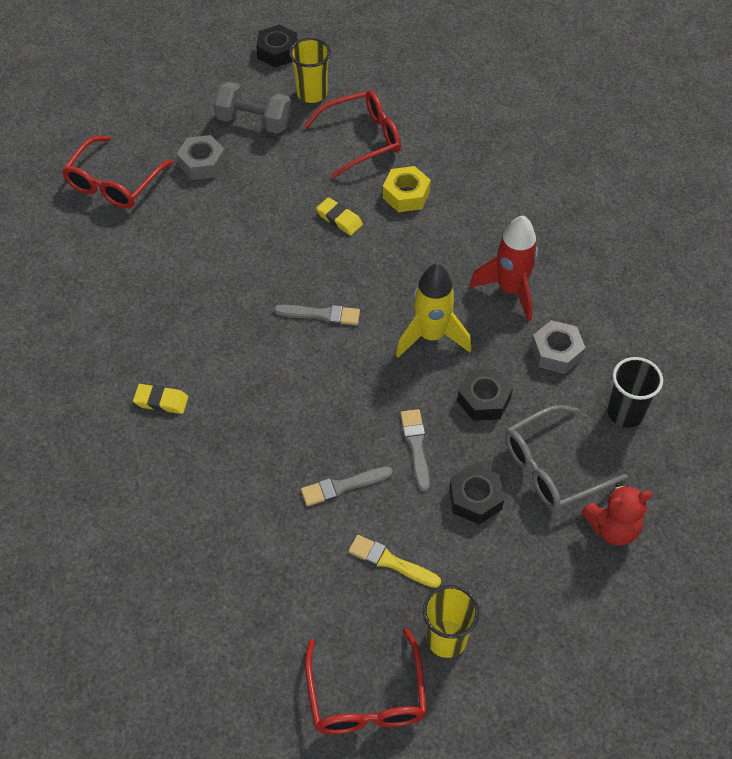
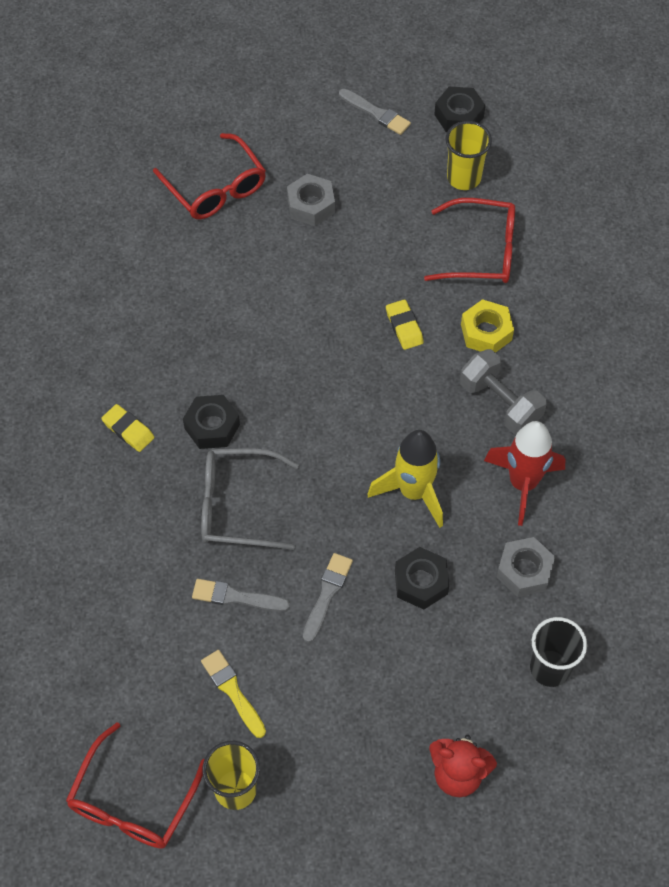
camera: 30 degrees right, 5 degrees up
red glasses [62,136,173,209] -> red glasses turned 90 degrees counterclockwise [153,133,266,219]
grey dumbbell [213,82,291,134] -> grey dumbbell moved to [460,349,547,435]
grey brush [274,305,360,325] -> grey brush moved to [339,89,411,135]
black nut [449,464,504,525] -> black nut moved to [183,395,240,449]
grey glasses [505,405,628,510] -> grey glasses moved to [201,448,299,550]

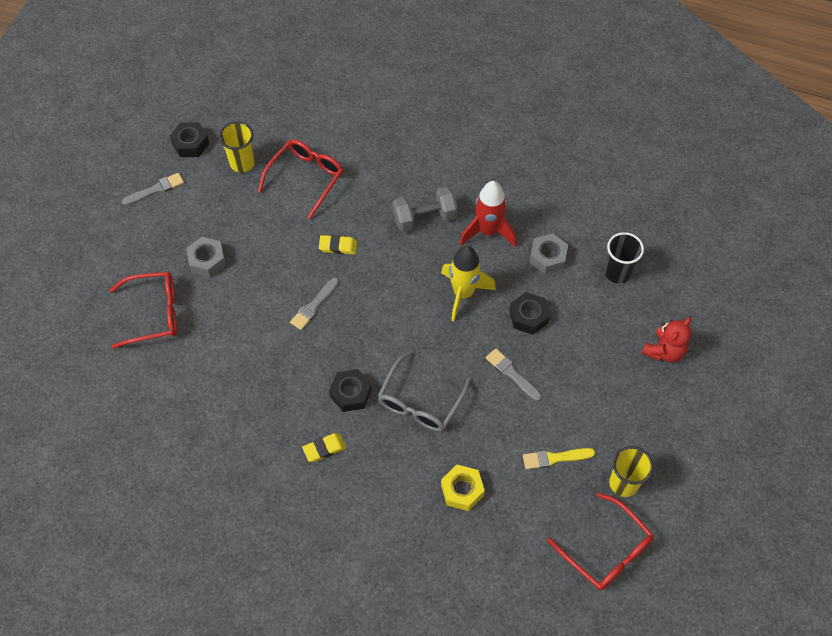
camera: 65 degrees left, 0 degrees up
grey brush [192,579,290,611] -> grey brush moved to [290,278,339,330]
yellow nut [461,299,514,353] -> yellow nut moved to [441,465,485,511]

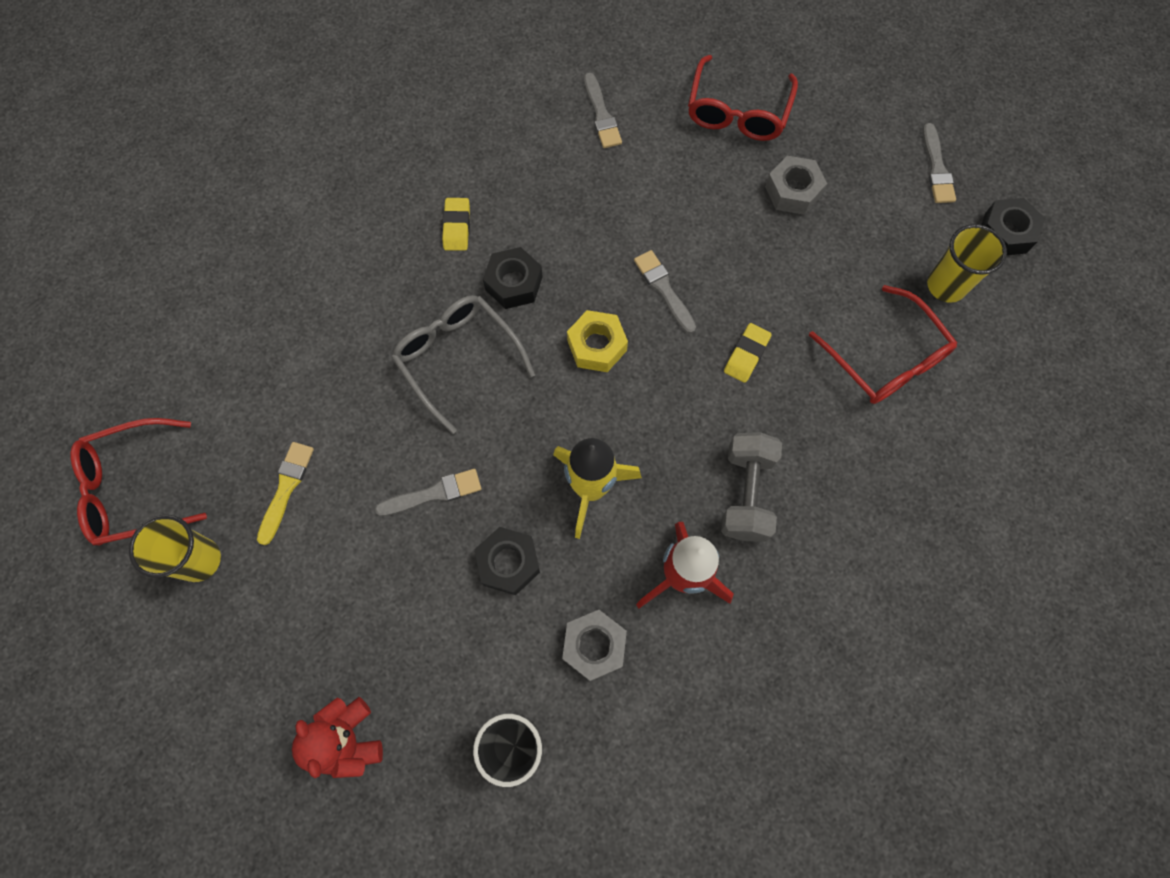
camera: 115 degrees right, 10 degrees up
yellow nut [441,465,485,511] -> yellow nut moved to [567,310,628,372]
none -> grey brush [584,73,622,148]

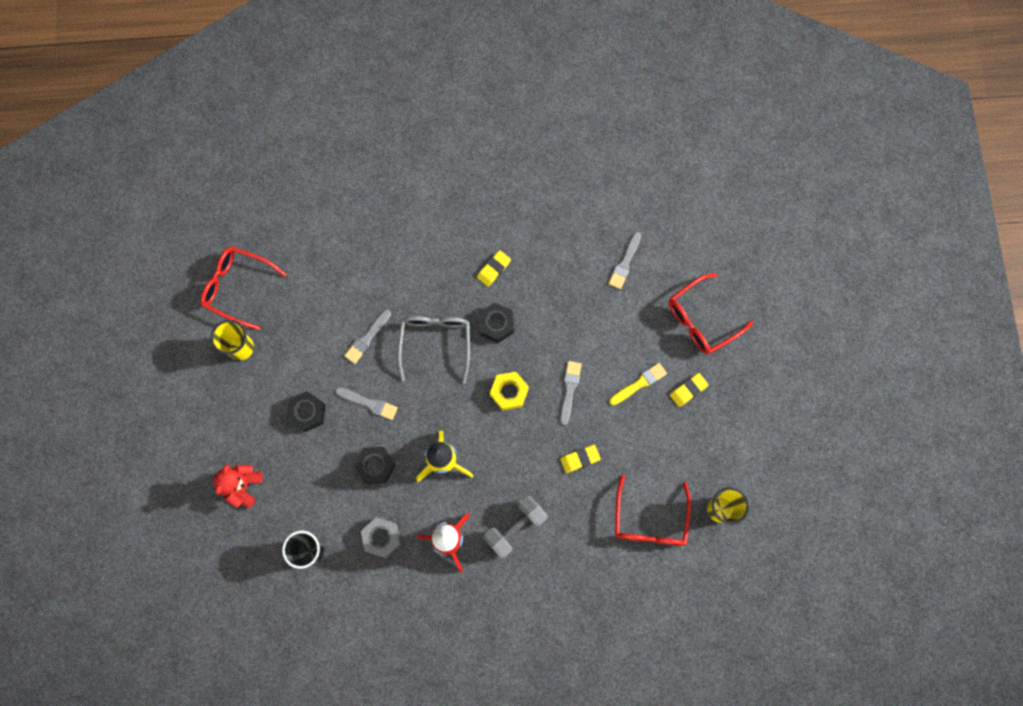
camera: 40 degrees right, 5 degrees up
yellow brush [257,442,314,545] -> yellow brush moved to [609,363,667,405]
grey nut [765,156,827,215] -> yellow eraser [670,373,709,407]
grey brush [922,123,956,203] -> grey brush moved to [344,310,391,364]
black nut [981,198,1045,255] -> black nut moved to [286,391,326,432]

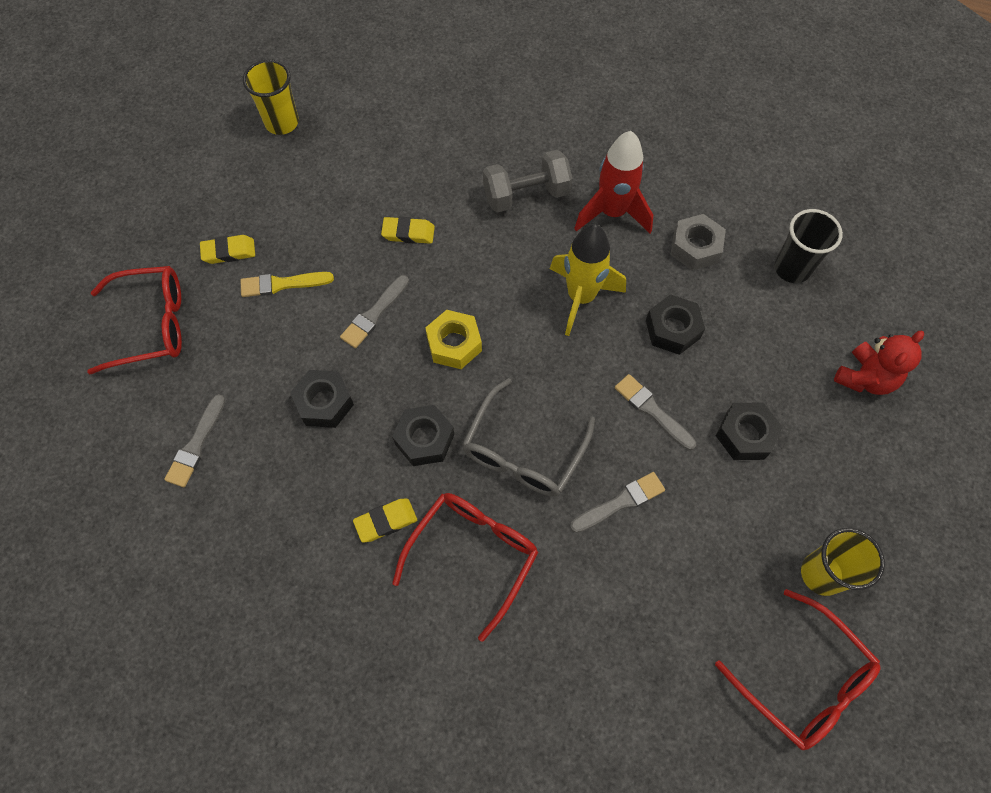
camera: 155 degrees left, 10 degrees down
grey brush [608,232,641,289] -> grey brush turned 150 degrees clockwise [164,394,225,487]
red glasses [615,475,692,546] -> red glasses moved to [392,493,538,642]
none -> black nut [290,370,354,428]

